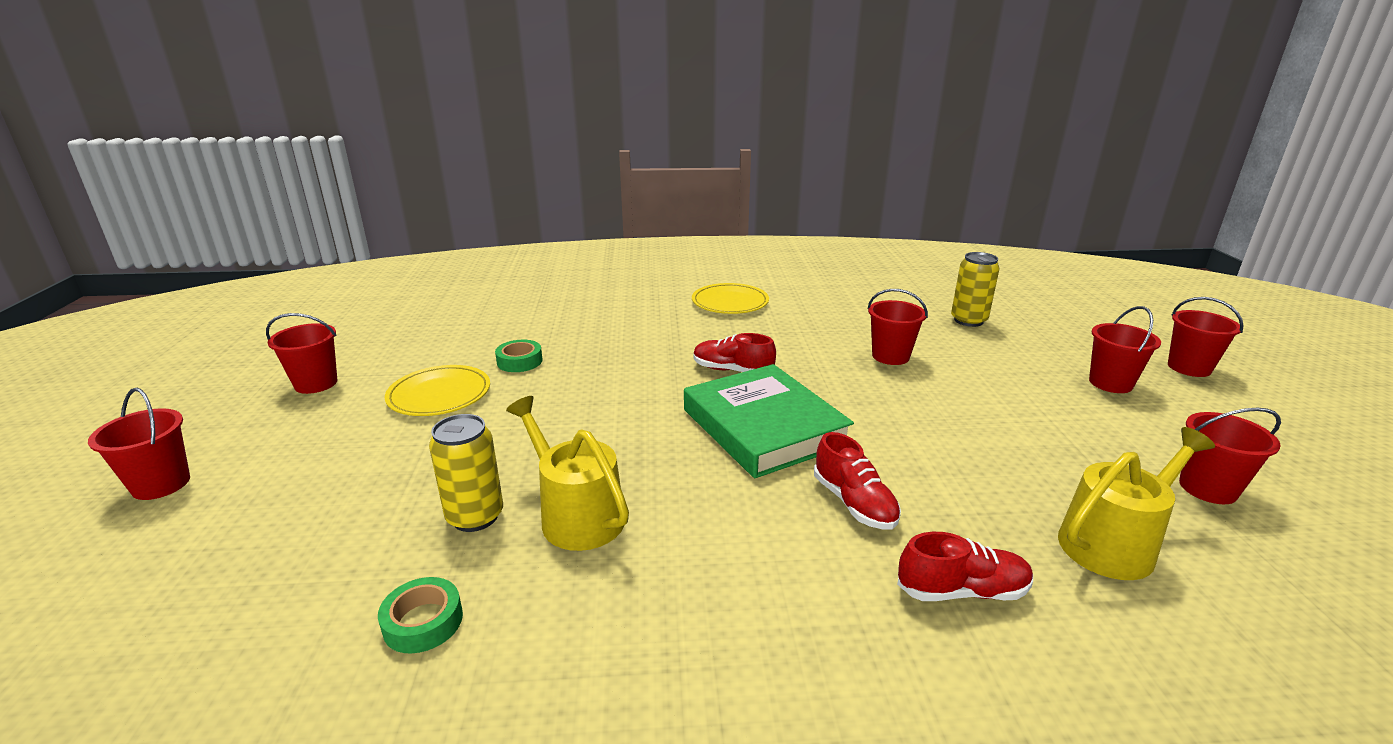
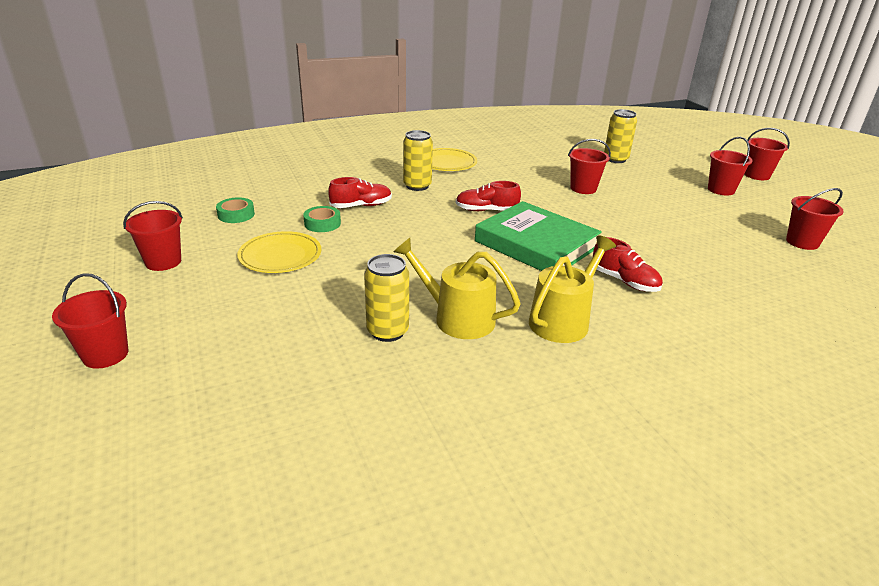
camera: 20 degrees left, 5 degrees up
green tape [378,577,463,654] -> green tape moved to [216,197,255,223]
red shoe [897,532,1033,601] -> red shoe moved to [328,177,392,208]
yellow watering can [1058,427,1215,580] -> yellow watering can moved to [529,235,616,343]
none -> yellow can [403,130,433,191]

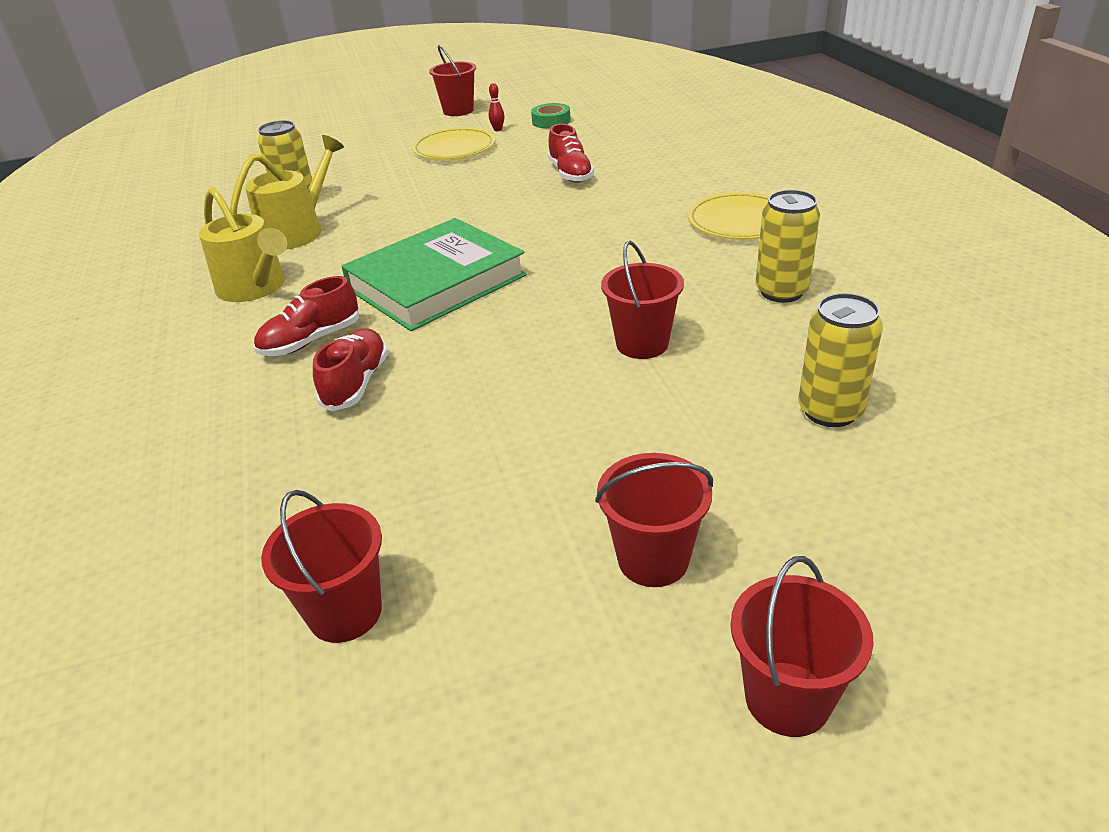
camera: 100 degrees right, 5 degrees up
red bucket [52,273,128,369] -> none
green tape [303,206,341,232] -> none
yellow can [403,130,433,191] -> yellow can moved to [755,190,820,303]
red shoe [456,181,521,211] -> red shoe moved to [313,328,388,411]
none -> red bowling pin [489,83,504,131]

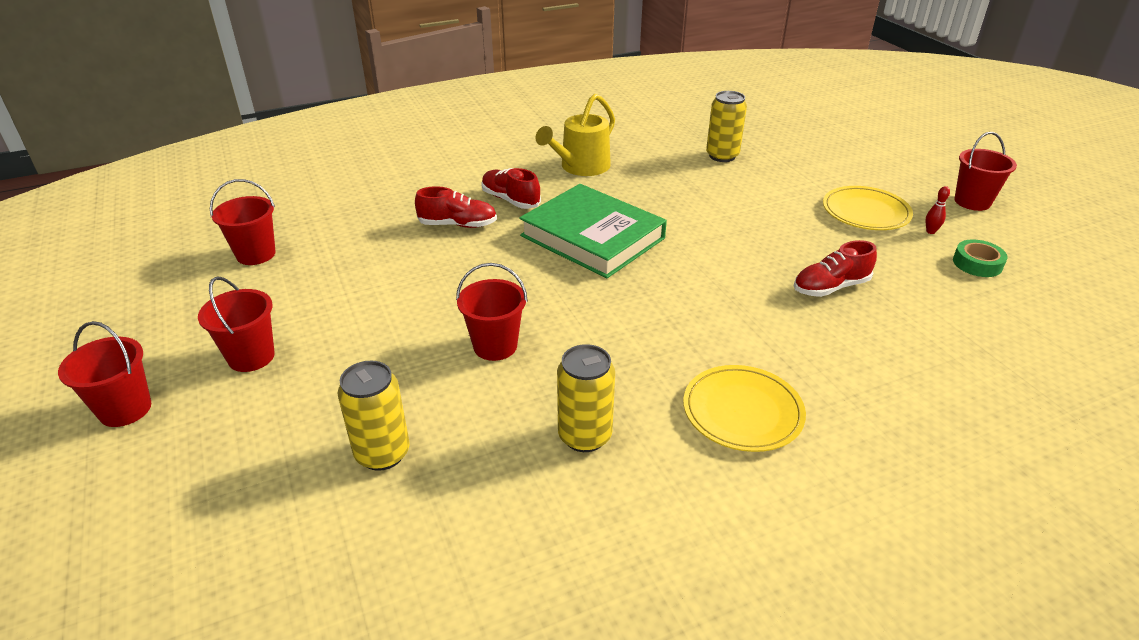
camera: 80 degrees right, 0 degrees up
yellow watering can [230,135,344,249] -> none

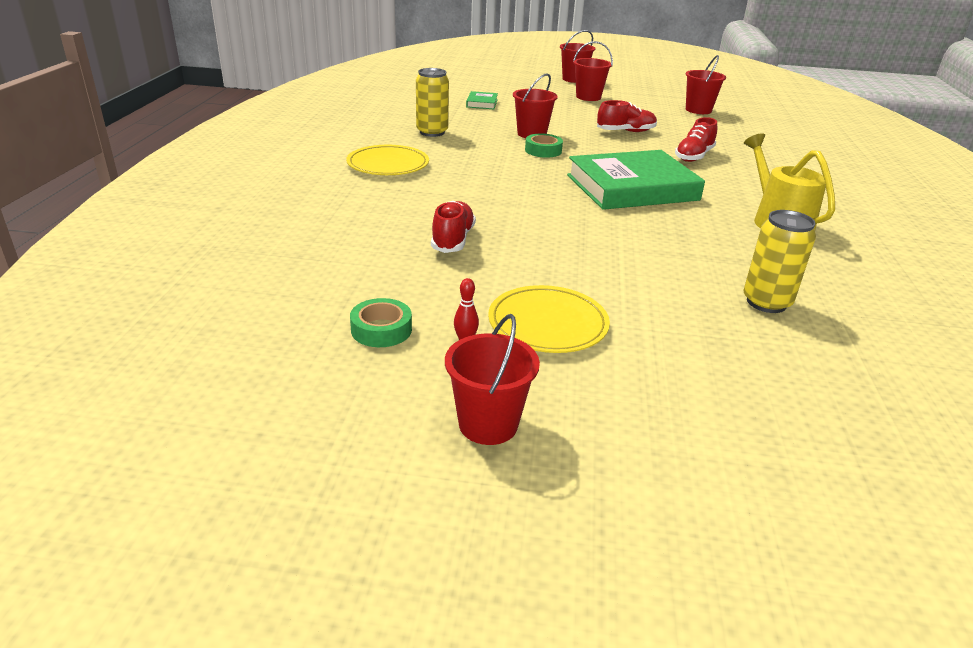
camera: 120 degrees right, 5 degrees down
yellow can [338,361,410,471] -> green book [466,91,498,109]
red shoe [481,168,541,209] -> red shoe moved to [597,100,657,132]
none -> green tape [525,134,563,158]

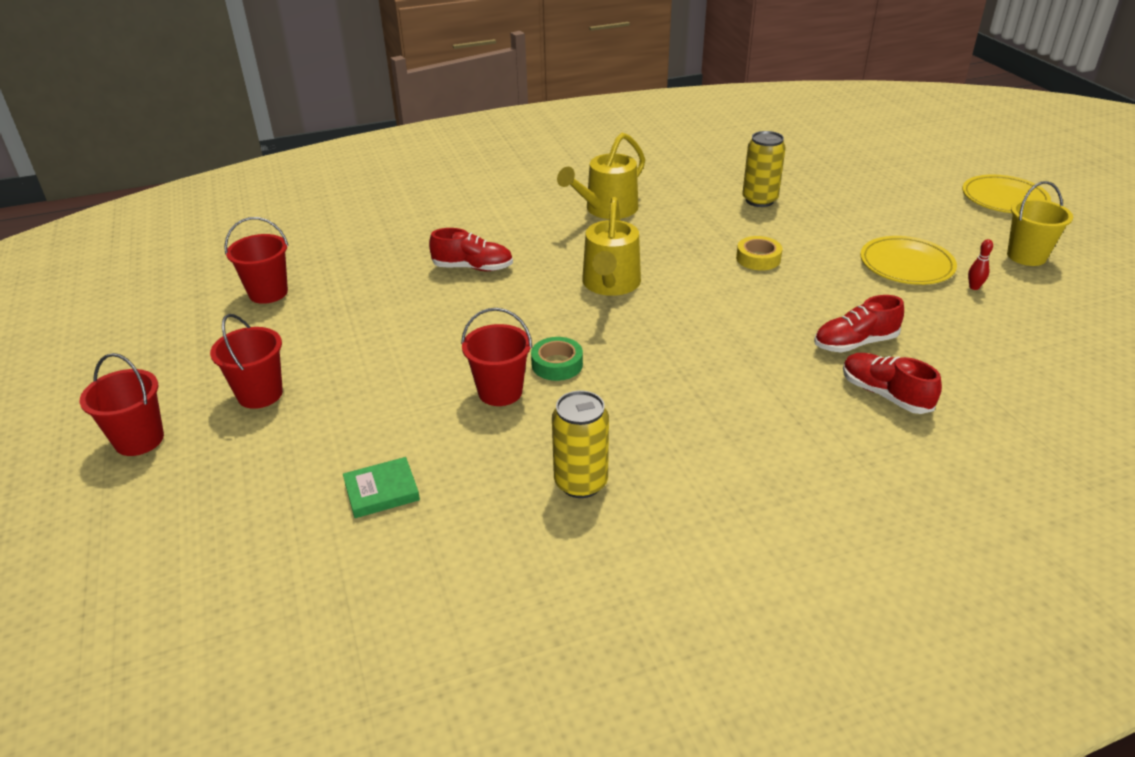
camera: 115 degrees left, 5 degrees up
yellow plate [346,145,429,175] -> yellow plate moved to [962,175,1051,213]
green tape [350,298,412,347] -> none
red bucket [445,314,540,445] -> yellow bucket [1007,181,1073,266]
green book [567,150,705,210] -> yellow watering can [582,197,641,296]
red shoe [597,100,657,132] -> red shoe moved to [843,353,942,414]
none -> yellow tape [736,236,782,271]

